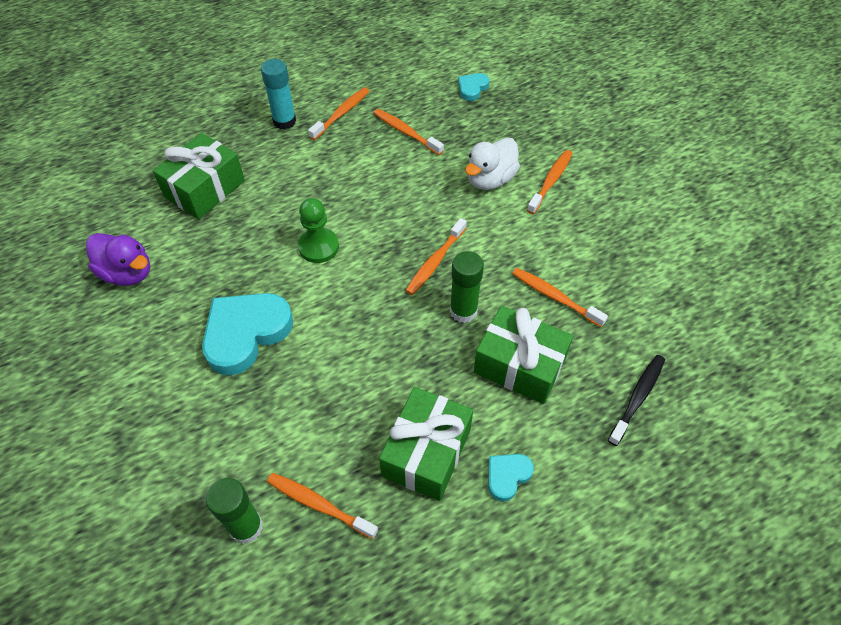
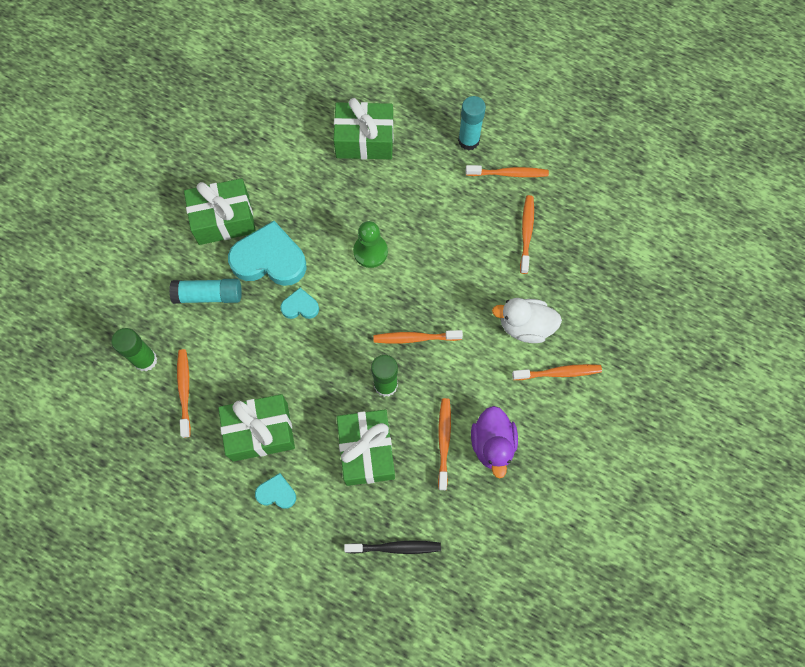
camera: 55 degrees right, 15 degrees up
purple duck [86,233,150,286] -> purple duck moved to [471,406,518,478]
turquoise heart [458,73,489,101] -> turquoise heart moved to [280,288,319,319]
none -> turquoise glue stick [169,279,242,304]
none -> green gift [184,178,256,245]

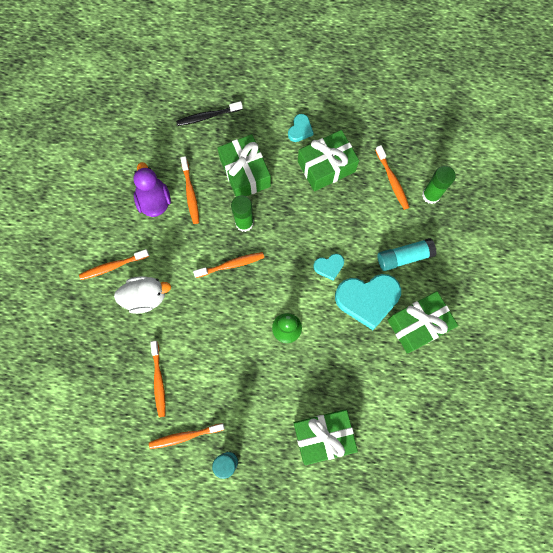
camera: 165 degrees right, 5 degrees up
turquoise heart [255,473,296,509] -> turquoise heart turned 60 degrees counterclockwise [288,114,314,142]

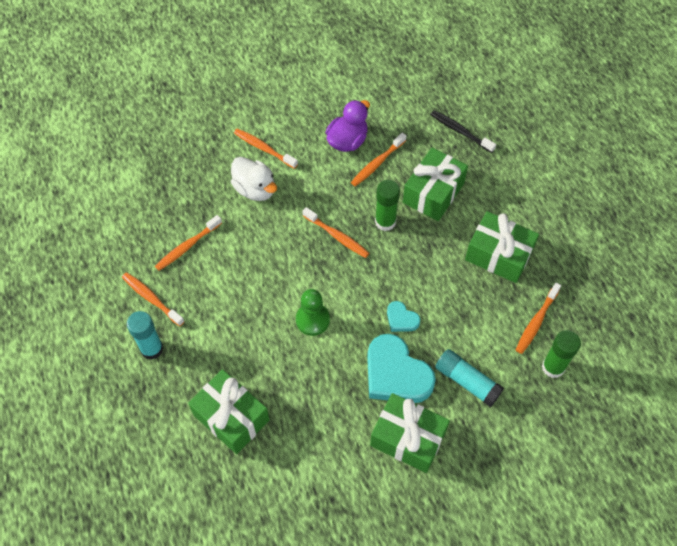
camera: 55 degrees right, 15 degrees down
turquoise heart [288,114,314,142] -> none

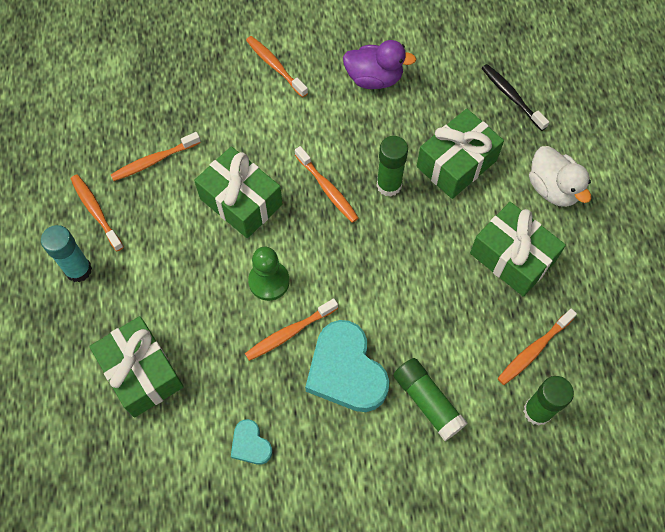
camera: 15 degrees right, 5 degrees up
white duck [231,157,277,201] -> white duck moved to [529,146,591,207]
purple duck [325,100,370,152] -> purple duck turned 45 degrees clockwise [343,40,416,89]
orange toothbrush [351,133,406,186] -> orange toothbrush moved to [245,298,338,361]
green gift [370,393,450,473] -> green gift moved to [194,146,283,238]
turquoise heart [387,301,420,332] -> turquoise heart moved to [231,419,272,465]
turquoise glue stick [435,349,504,407] -> green glue stick [393,358,467,441]

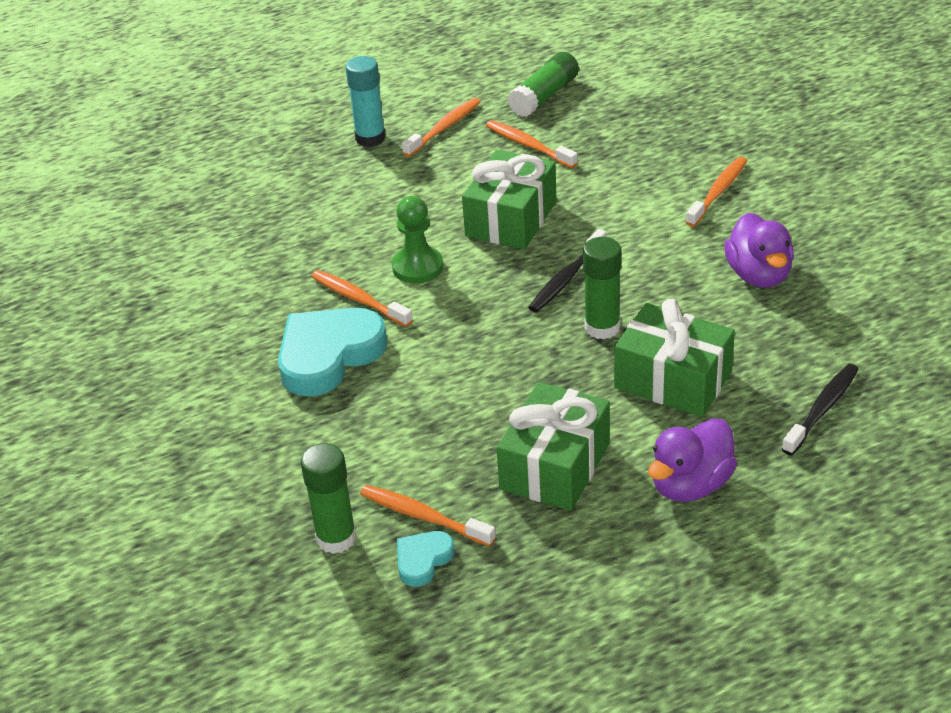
camera: 75 degrees right, 25 degrees down
green gift [89,316,184,418] -> none
turquoise heart [231,419,272,465] -> turquoise heart moved to [397,531,454,587]
orange toothbrush [295,146,359,223] -> black toothbrush [528,229,606,312]
green glue stick [393,358,467,441] -> green glue stick moved to [508,52,579,117]
white duck [529,146,591,207] -> purple duck [648,418,737,502]

